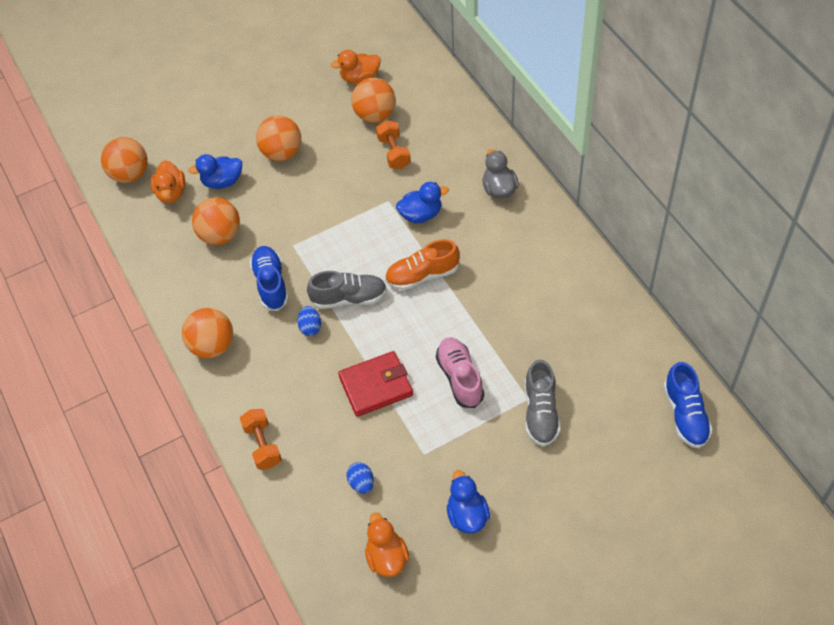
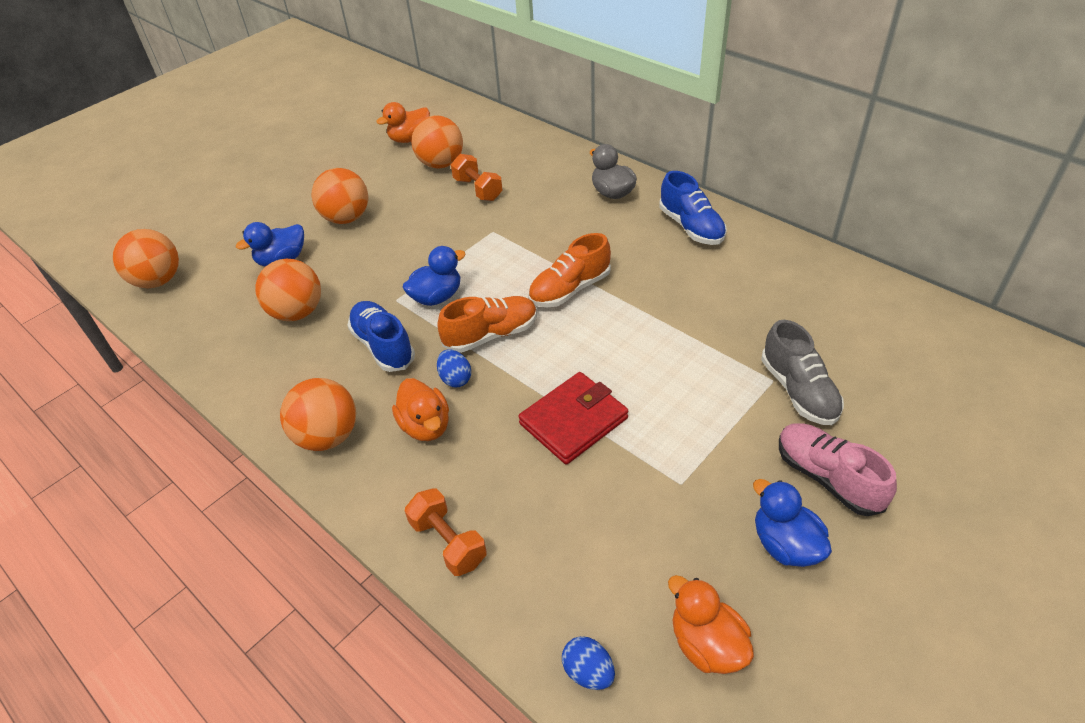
camera: 20 degrees left, 10 degrees down
orange duck [151,160,185,203] -> orange duck moved to [392,378,449,441]
grey shoe [307,271,387,309] -> orange shoe [437,296,537,353]
blue egg [346,462,374,494] -> blue egg moved to [562,636,615,690]
blue duck [396,182,449,223] -> blue duck moved to [403,246,465,306]
pink shoe [436,337,484,408] -> pink shoe moved to [779,423,897,516]
blue shoe [663,362,712,448] -> blue shoe moved to [659,171,727,245]

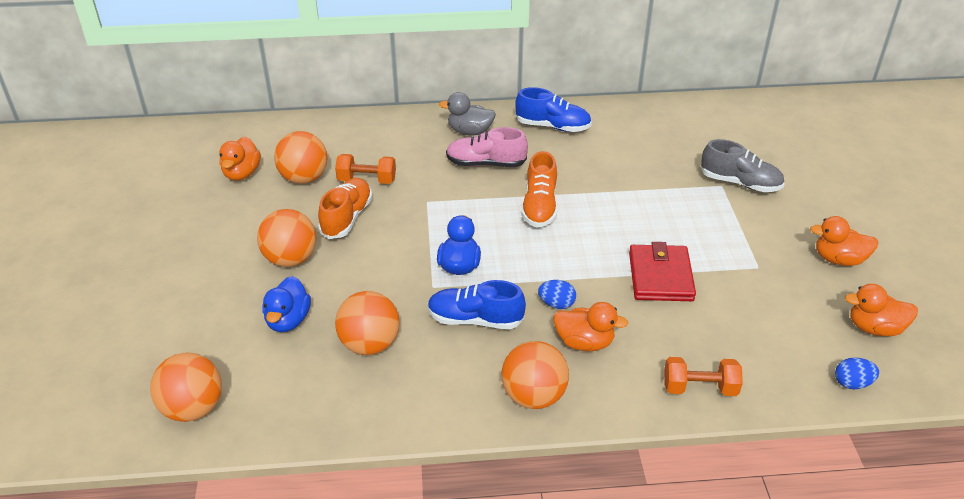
camera: 50 degrees left, 5 degrees down
orange shoe [437,296,537,353] -> orange shoe moved to [318,178,372,239]
blue duck [753,479,832,567] -> orange duck [810,216,878,266]
pink shoe [779,423,897,516] -> pink shoe moved to [446,127,528,167]

